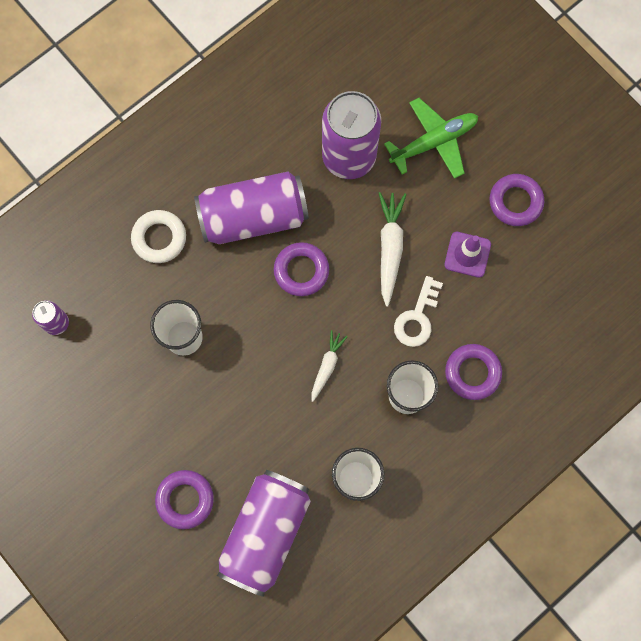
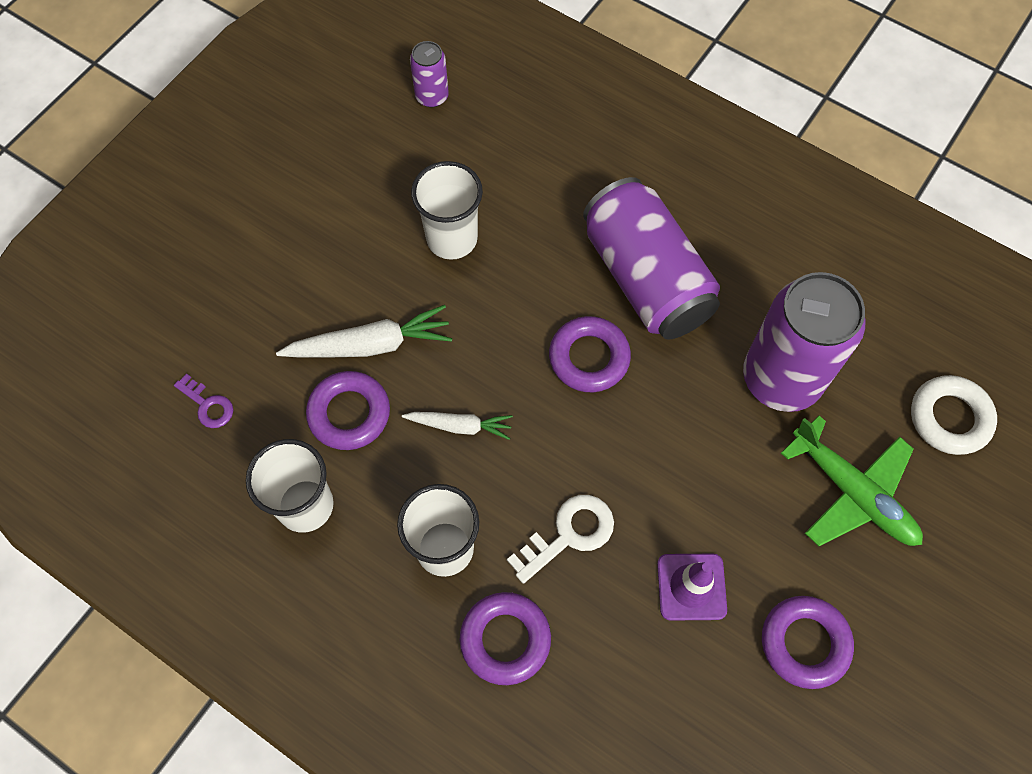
camera: 75 degrees right, 10 degrees down
white ring [131,210,186,263] -> white ring moved to [911,375,997,455]
purple ring [155,470,214,529] -> purple ring moved to [306,371,390,450]
purple can [217,470,311,597] -> purple key [174,373,233,428]
white carrot [379,192,407,307] -> white carrot moved to [276,305,452,358]
white key [394,276,443,347] -> white key turned 135 degrees clockwise [507,495,614,583]

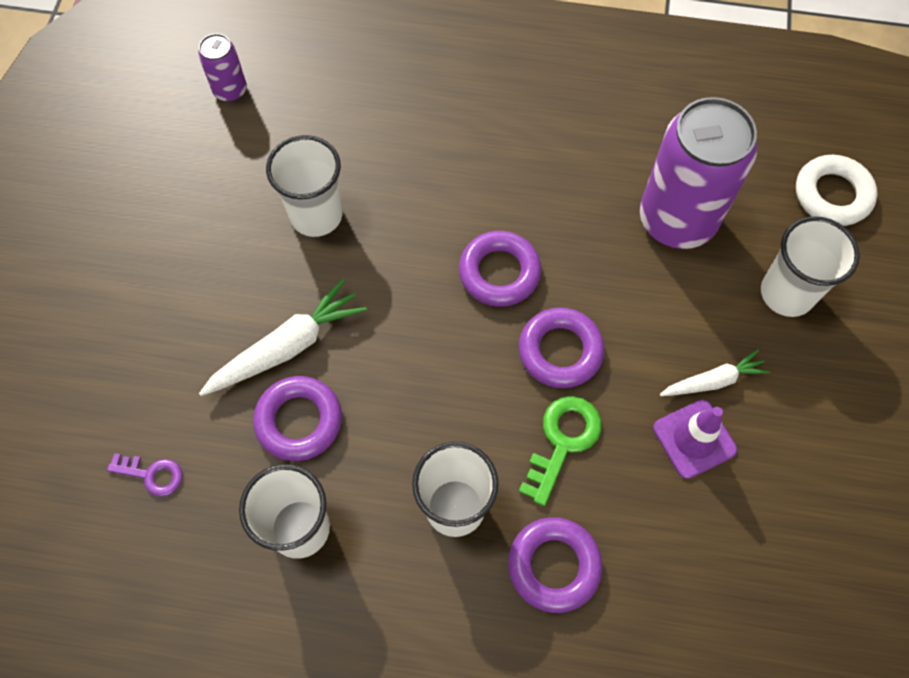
camera: 25 degrees left, 0 degrees up
white carrot [402,412,513,440] -> white carrot moved to [660,349,770,396]
white key [507,495,614,583] -> green key [519,396,602,506]
purple can [583,177,720,340] -> none
purple ring [762,596,854,689] -> purple ring moved to [519,307,604,388]
green plane [781,416,923,546] -> white cup [761,216,860,317]

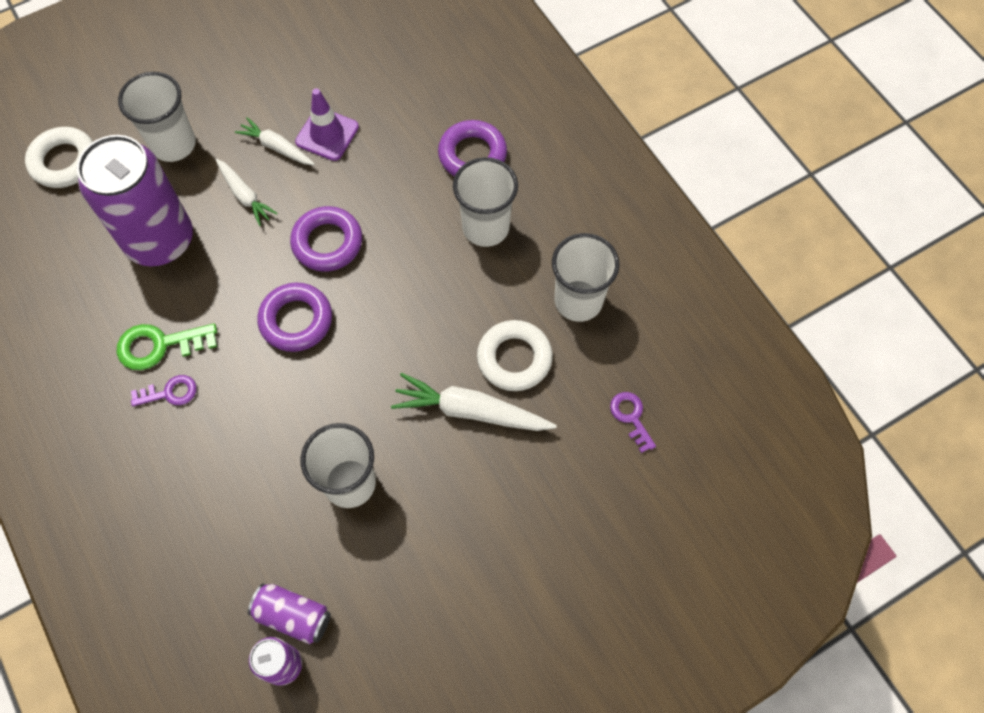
camera: 130 degrees left, 0 degrees up
purple ring [253,376,342,461] -> white ring [477,320,553,391]
green key [519,396,602,506] -> green key moved to [117,324,217,370]
none -> purple key [131,375,196,407]
none -> white carrot [216,159,278,226]
none -> purple can [248,583,331,644]

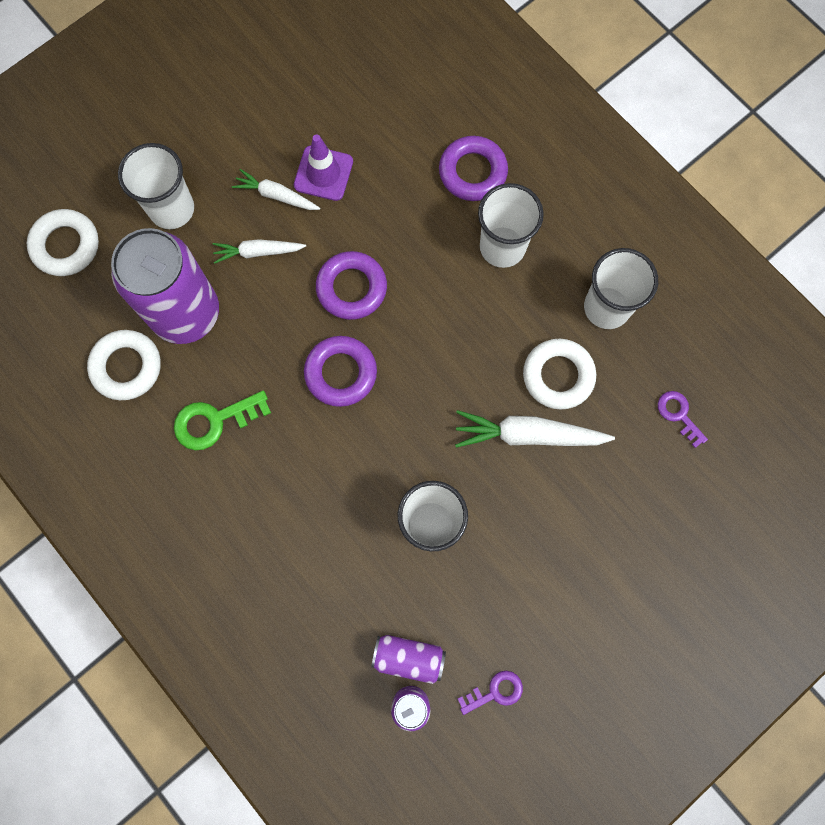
camera: 10 degrees left, 10 degrees up
purple key [131,375,196,407] -> purple key moved to [458,671,523,715]
white carrot [216,159,278,226] -> white carrot turned 135 degrees clockwise [213,239,306,264]
none -> white ring [87,330,161,400]

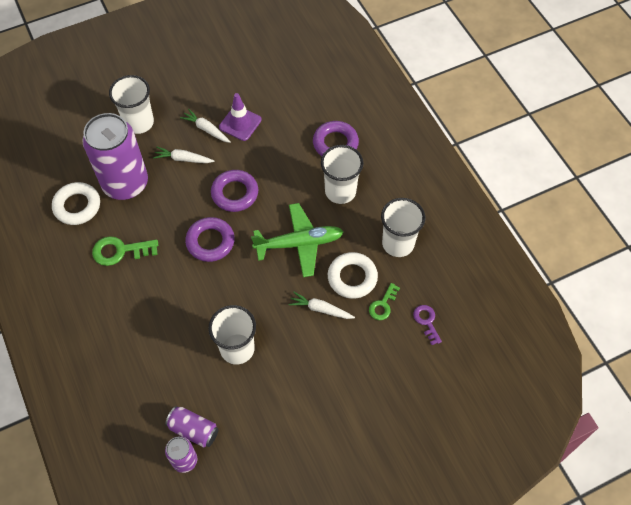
camera: 15 degrees right, 15 degrees down
white ring [27,209,99,276] -> none
white carrot [455,410,615,448] -> white carrot [288,291,355,319], size x0.62
purple key [458,671,523,715] -> none
none -> green plane [251,203,343,277]
none -> green key [369,283,400,320]

